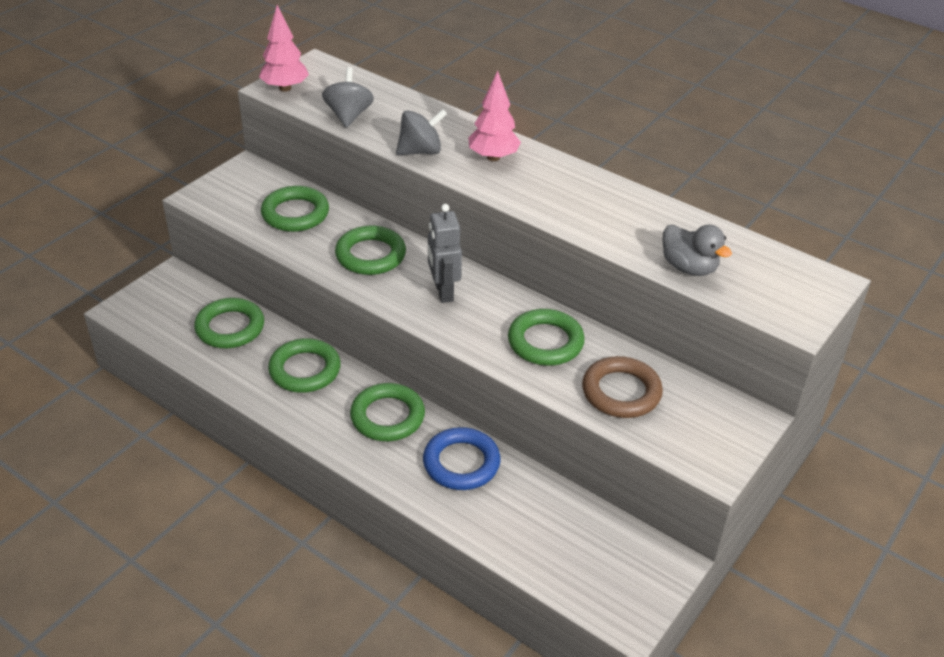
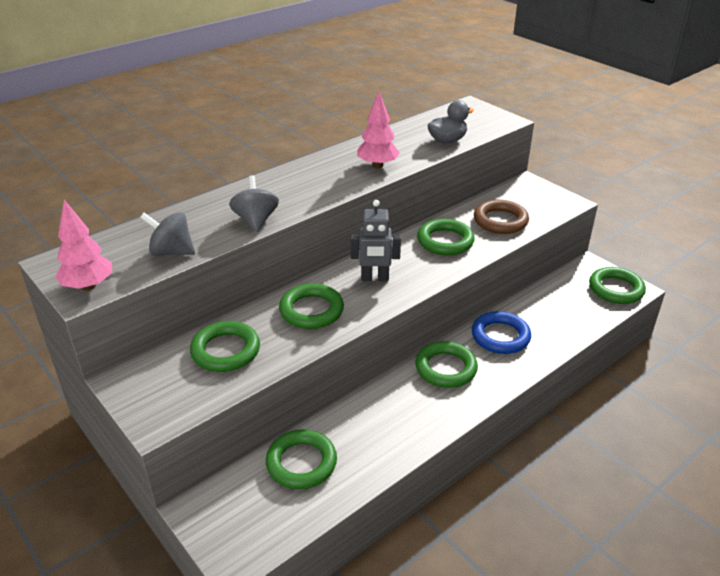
camera: 75 degrees left, 5 degrees down
green ring [268,338,341,393] -> green ring moved to [589,267,646,304]
pink tree [468,71,521,161] -> pink tree moved to [357,91,400,168]

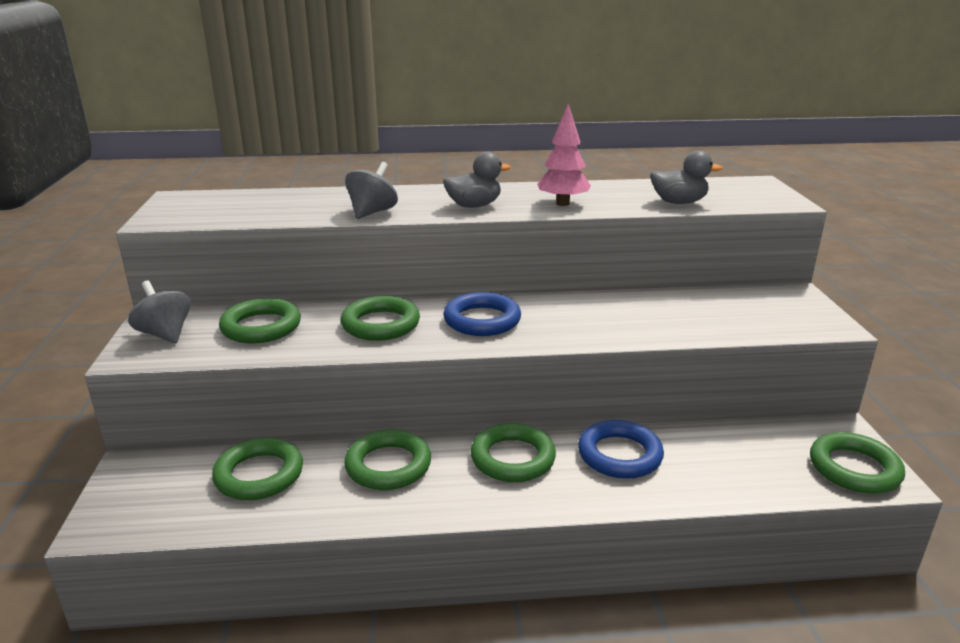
camera: 35 degrees right, 10 degrees down
pink tree [55,200,112,291] -> none
grey spinning top [140,212,195,256] -> grey spinning top moved to [128,280,191,344]
grey robot [351,200,401,281] -> blue ring [443,292,521,336]
green ring [417,219,475,256] -> green ring moved to [344,429,431,490]
brown ring [474,200,529,234] -> none
none -> grey duck [443,152,511,208]

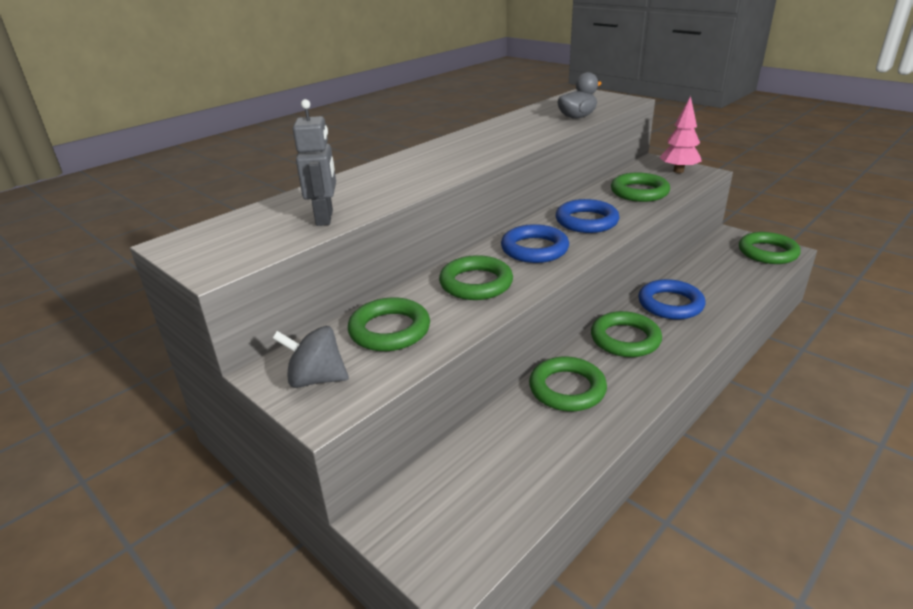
camera: 40 degrees left, 5 degrees up
green ring [212,438,303,500] -> green ring moved to [611,173,670,202]
grey spinning top [345,162,398,219] -> none
grey duck [443,152,511,208] -> none
pink tree [537,104,591,206] -> pink tree moved to [660,96,702,173]
none -> grey robot [293,99,336,226]
none -> blue ring [556,199,620,233]

